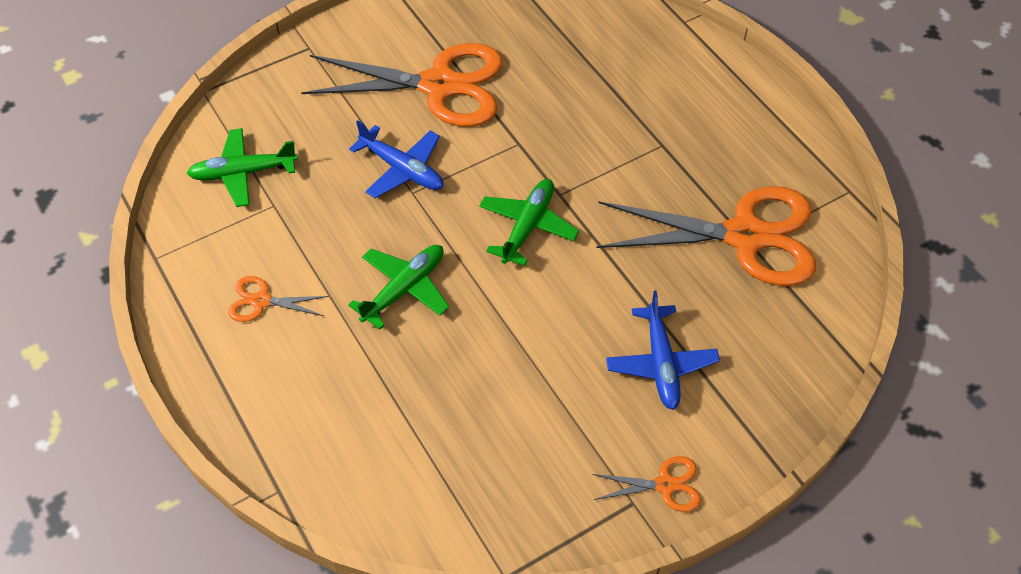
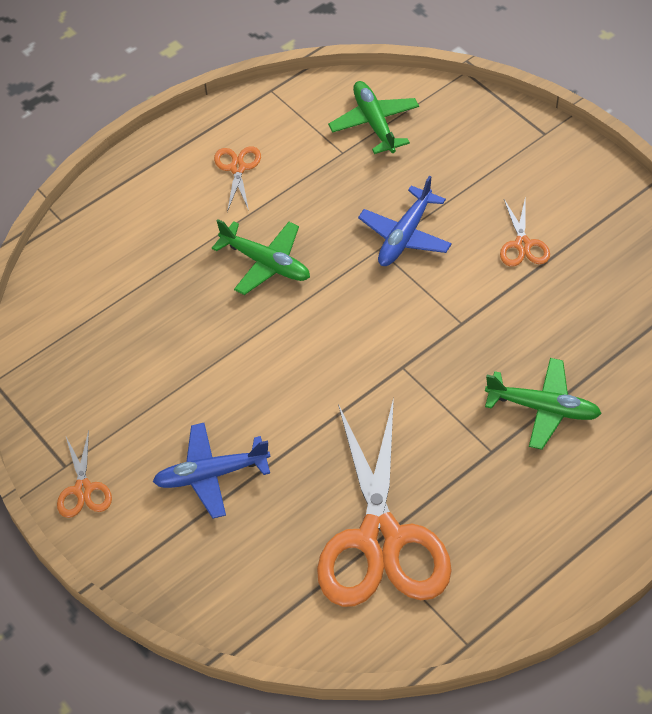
camera: 85 degrees right, 0 degrees up
orange scissors [301,43,503,127] -> orange scissors [500,198,550,267], size x0.43
green plane [479,179,579,266] -> green plane moved to [485,358,602,450]

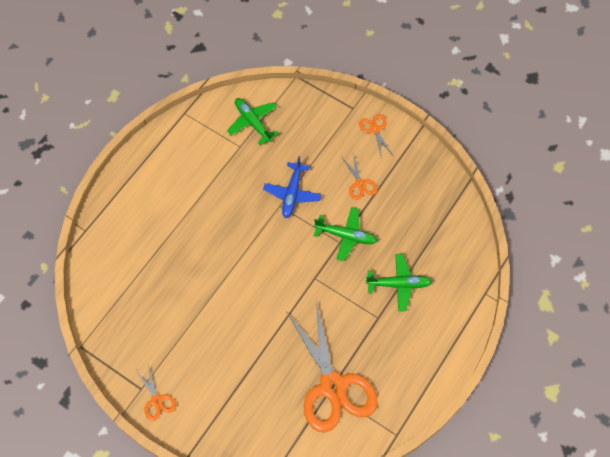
camera: 20 degrees left, 10 degrees up
blue plane [153,423,270,519] -> none
green plane [212,219,310,295] -> green plane moved to [314,207,377,262]
orange scissors [214,146,261,212] -> orange scissors moved to [359,114,393,159]

